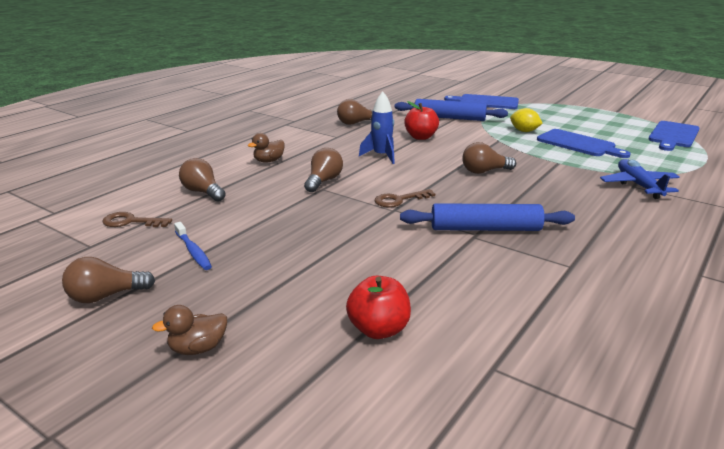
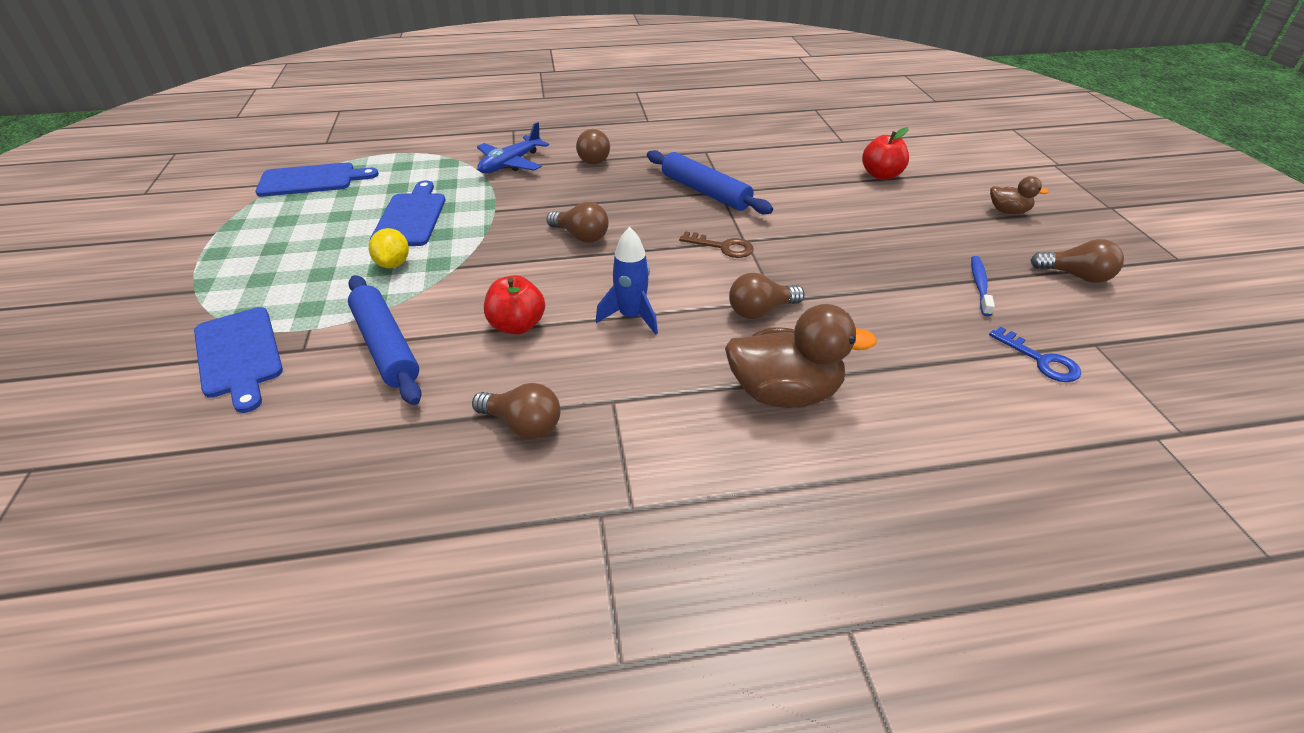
camera: 135 degrees left, 15 degrees up
brown key [102,212,172,227] -> blue key [989,327,1081,382]
brown light bulb [179,158,226,202] -> brown light bulb moved to [576,129,610,165]
brown duck [248,133,285,163] -> brown duck [725,304,877,408], size x1.96

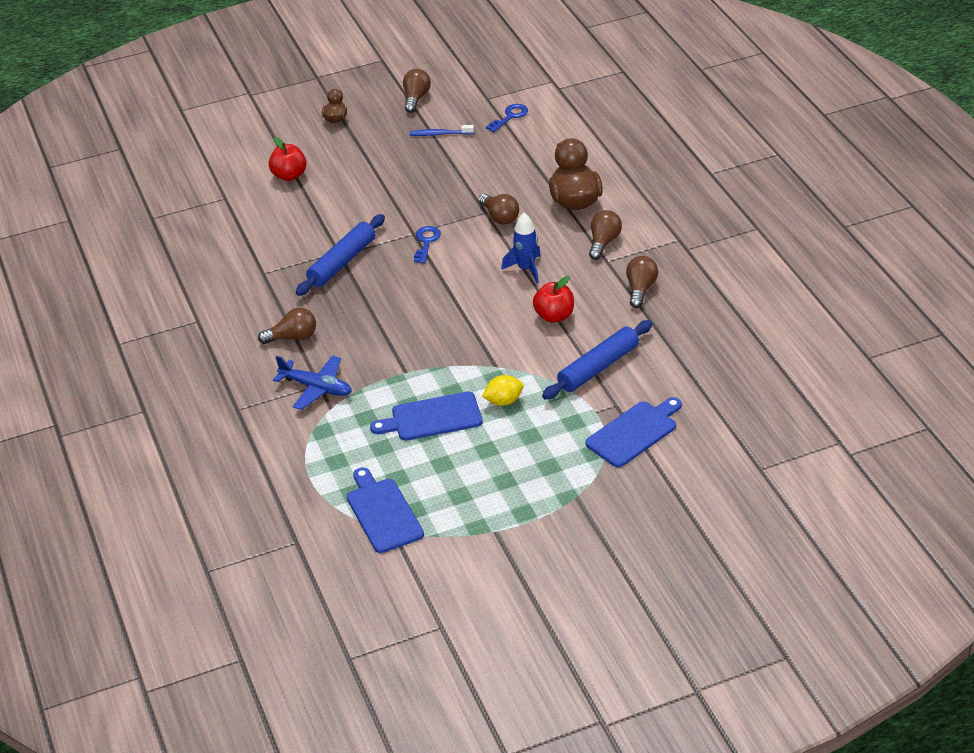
camera: 100 degrees left, 0 degrees up
brown light bulb [546,202,609,243] -> brown light bulb moved to [589,210,622,260]
brown key [679,231,754,258] -> blue key [414,226,441,263]

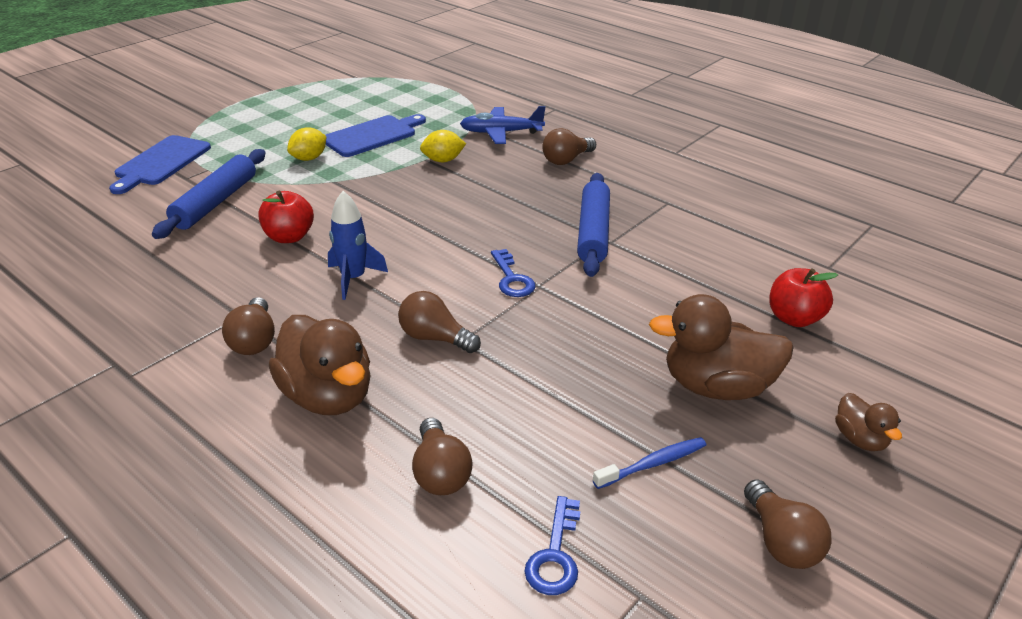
camera: 150 degrees right, 5 degrees down
blue cutting board [347,467,424,553] -> none
brown light bulb [626,256,658,308] -> brown light bulb moved to [412,418,473,495]
none -> yellow lemon [420,130,466,162]
none -> brown duck [649,294,793,400]

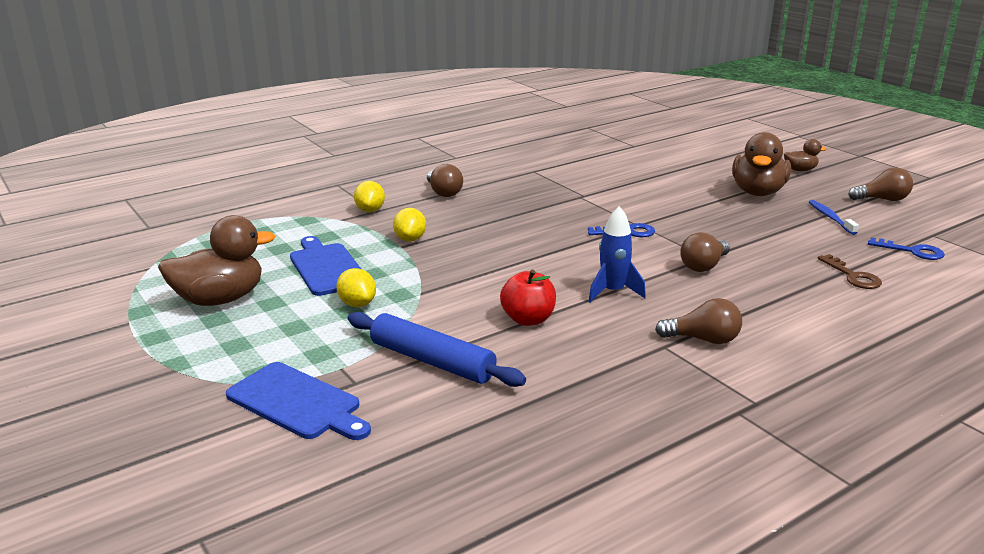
camera: 75 degrees left, 10 degrees down
brown duck [269,315,371,415] -> brown duck moved to [158,215,276,306]
brown light bulb [412,418,473,495] -> brown key [818,254,882,289]
blue plane [460,106,546,144] -> yellow lemon [354,181,385,212]
blue rolling pin [577,173,610,277] -> none
red apple [769,268,838,327] -> none

